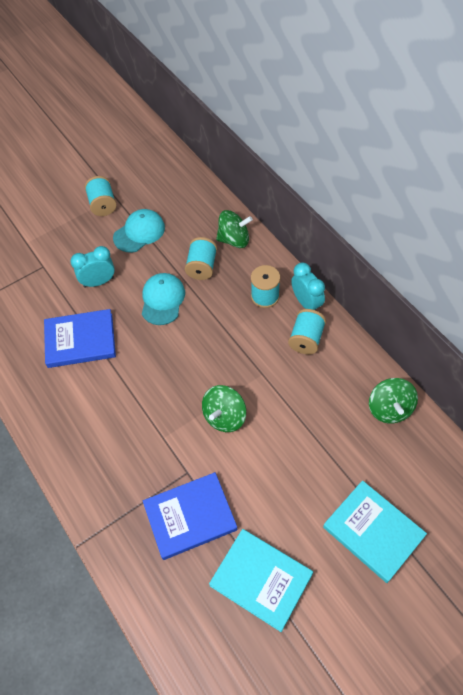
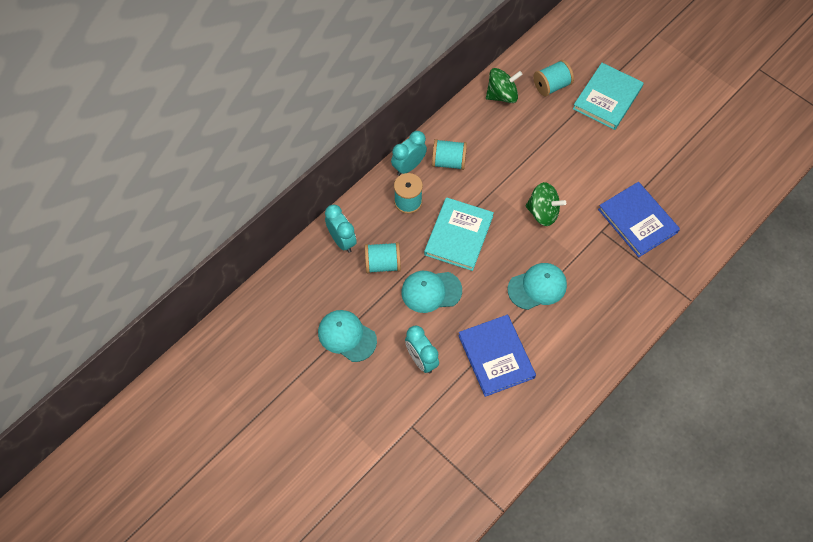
camera: 105 degrees left, 5 degrees up
turquoise spool [85,176,117,216] -> turquoise spool moved to [533,60,574,97]
turquoise book [209,529,313,632] -> turquoise book moved to [424,197,494,271]
green spinning top [216,210,253,248] -> turquoise clock [325,205,357,253]
none -> turquoise cap [508,263,567,310]

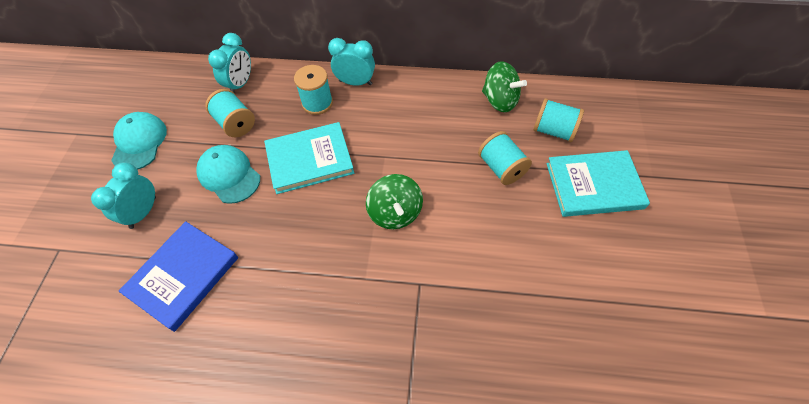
camera: 55 degrees right, 5 degrees down
turquoise spool [432,139,467,170] -> turquoise spool moved to [478,131,532,185]
turquoise cap [508,263,567,310] -> none
blue book [598,182,680,257] -> none

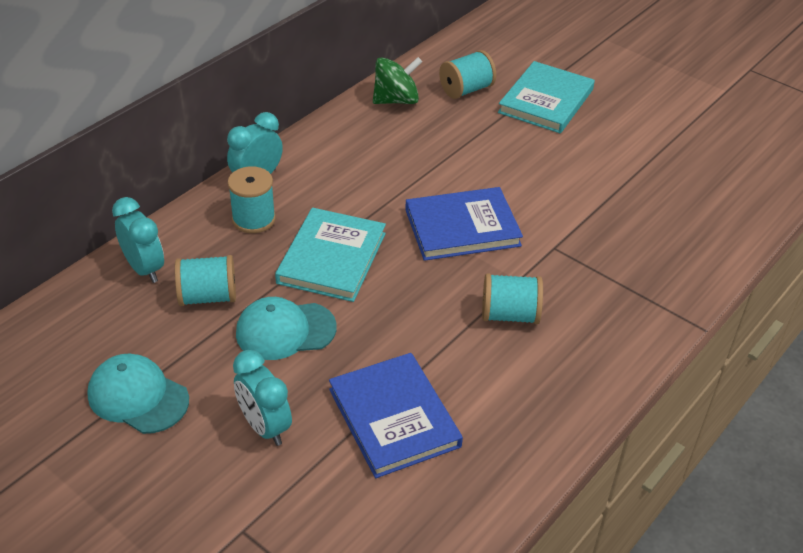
camera: 60 degrees left, 15 degrees down
green spinning top [366,174,423,229] -> blue book [405,187,523,261]
turquoise spool [478,131,532,185] -> turquoise spool moved to [482,273,543,324]

